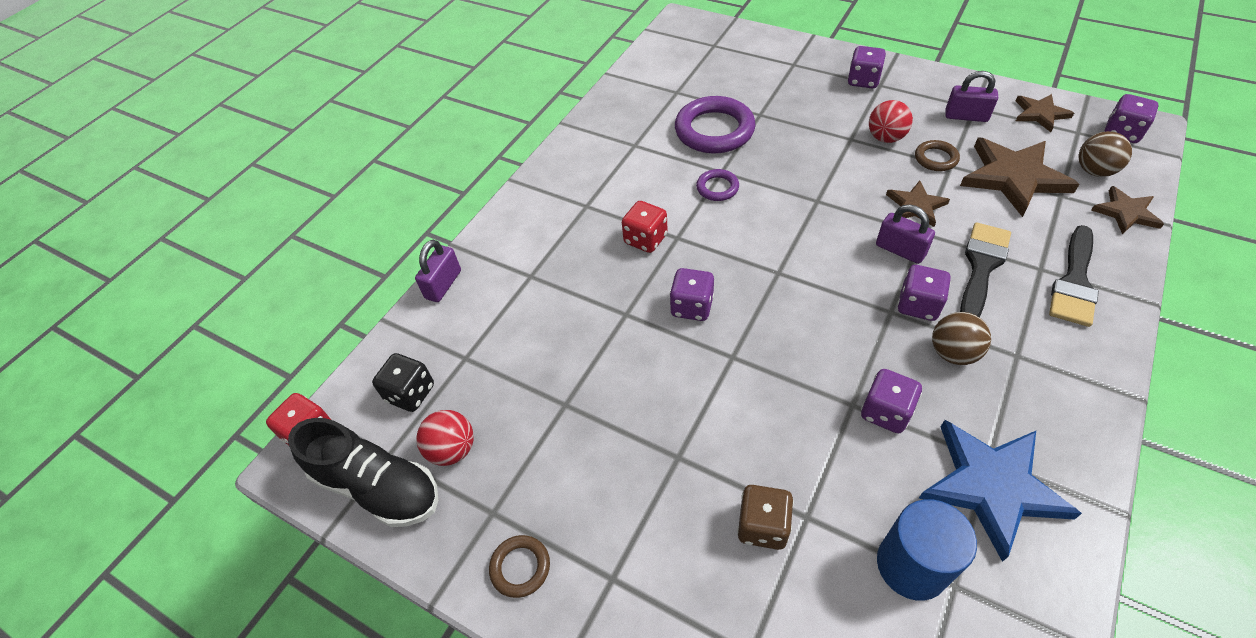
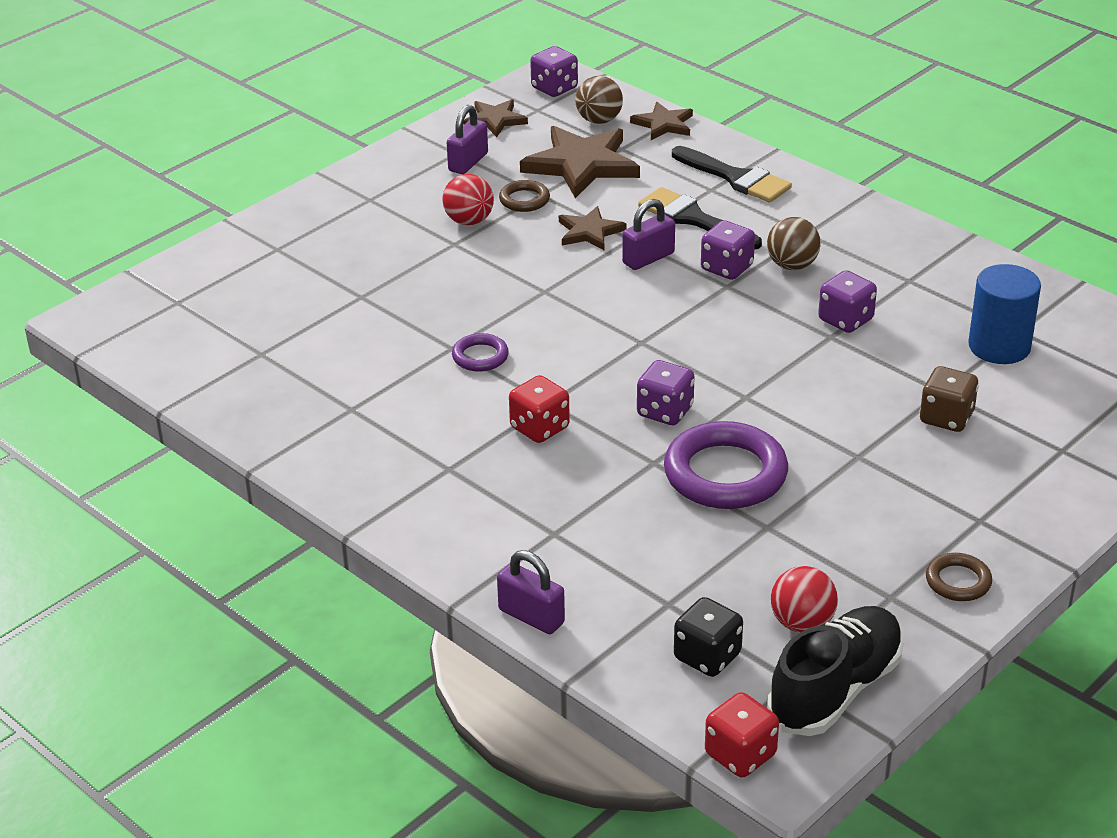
camera: 80 degrees left, 15 degrees down
purple ring [675,96,756,153] -> purple ring moved to [664,421,788,509]
purple dice [848,46,886,88] -> none
blue star [919,420,1082,562] -> none

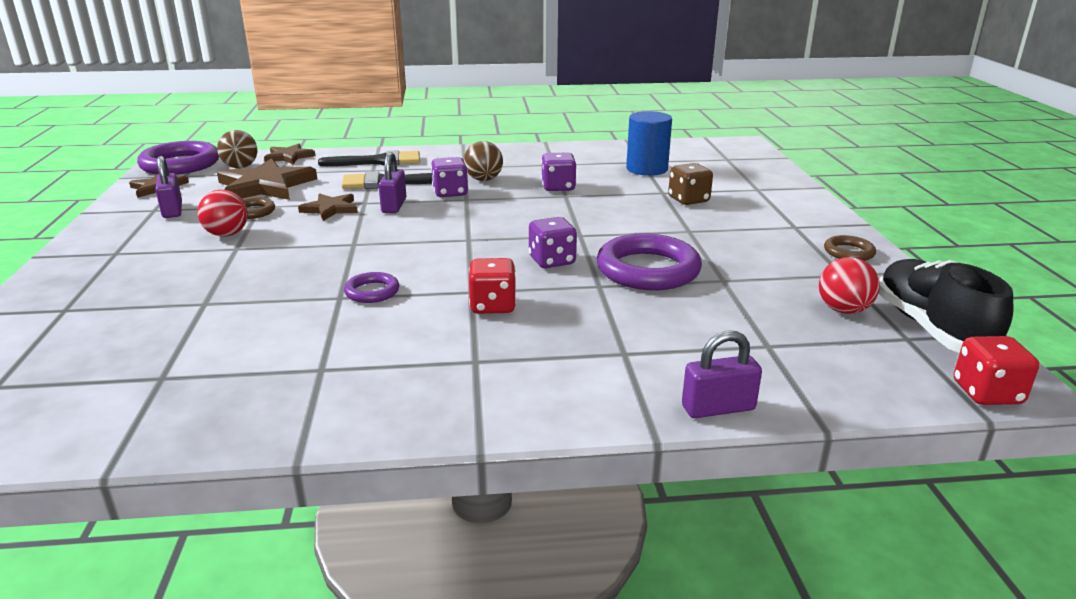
camera: 50 degrees left, 10 degrees down
purple dice [530,46,578,97] -> purple ring [137,141,219,175]
black dice [674,597,743,677] -> none

